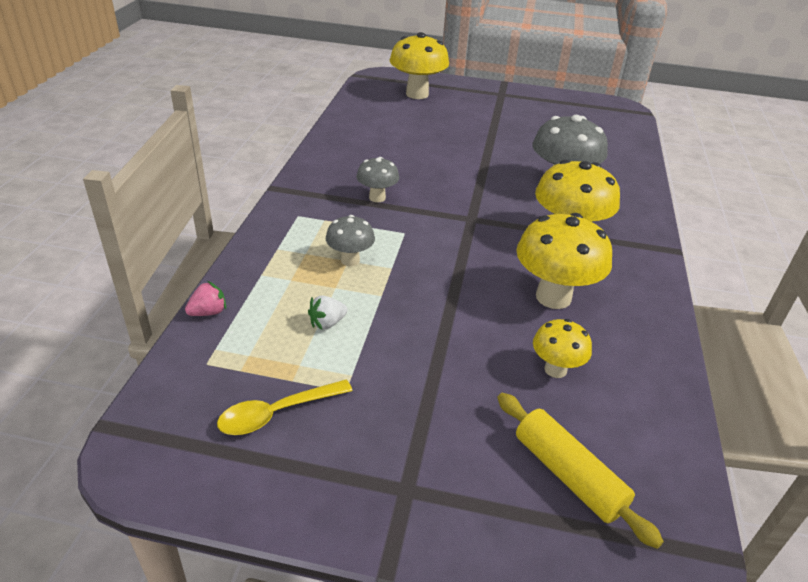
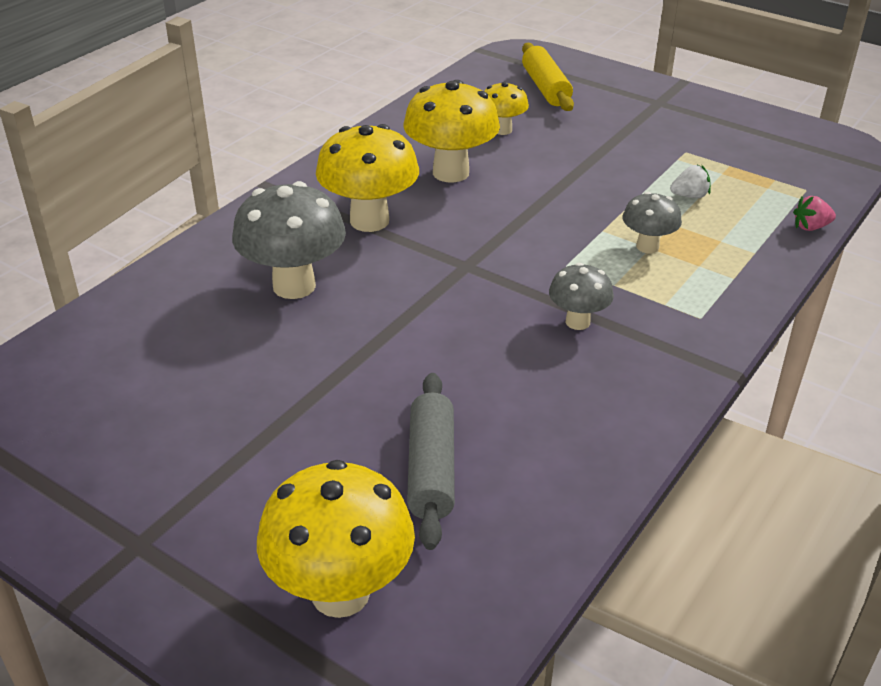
camera: 155 degrees left, 0 degrees up
yellow spoon [217,380,352,435] -> none
none -> grey rolling pin [407,373,455,550]

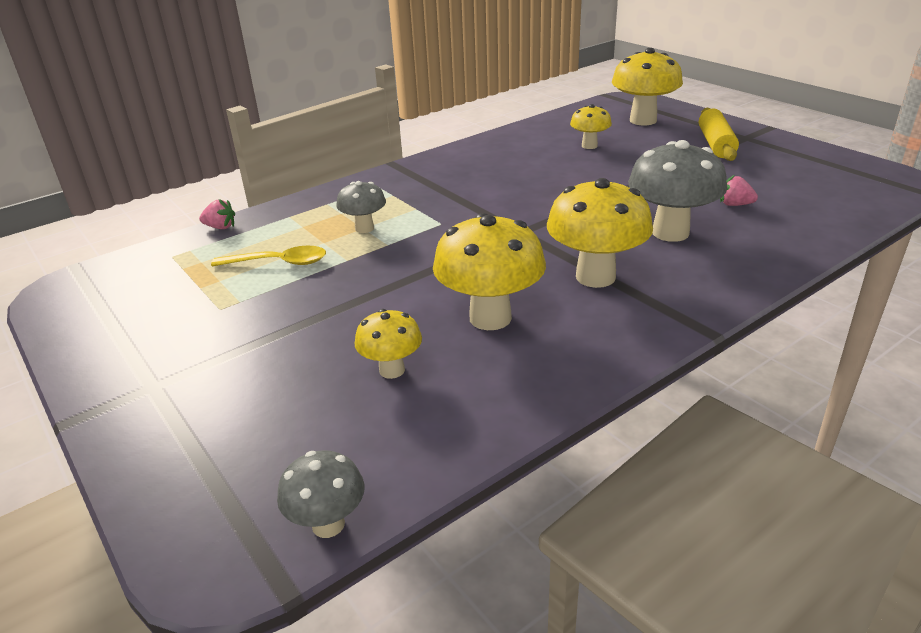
camera: 160 degrees left, 5 degrees down
grey rolling pin [407,373,455,550] -> yellow mushroom [570,104,612,149]
yellow rolling pin [522,43,574,111] -> yellow rolling pin moved to [699,108,739,161]
grey mushroom [549,263,614,330] -> grey mushroom moved to [277,450,364,538]
white strawberry [670,164,711,198] -> yellow spoon [211,246,326,266]
none -> pink strawberry [720,175,758,206]

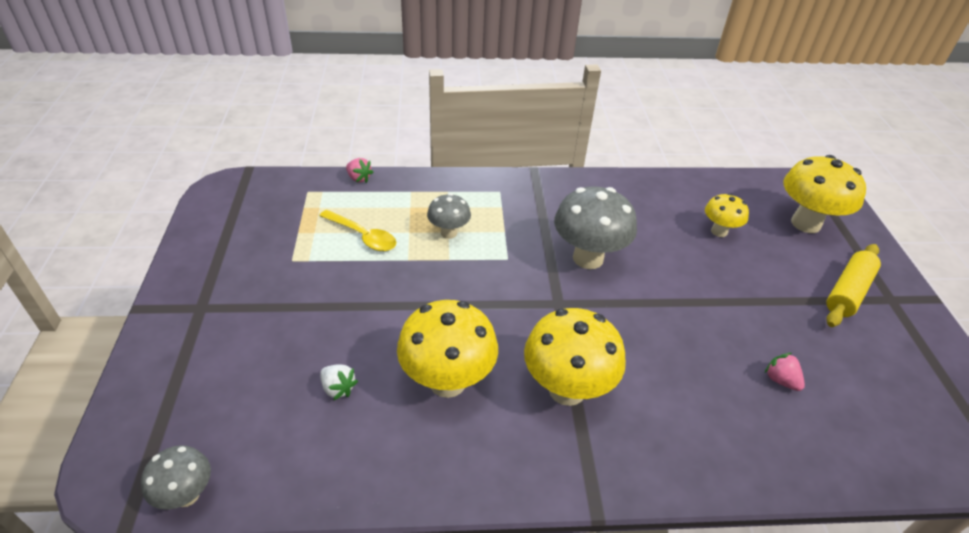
camera: 30 degrees right, 10 degrees up
yellow mushroom [355,309,422,379] -> white strawberry [320,364,358,401]
grey mushroom [628,140,727,242] -> grey mushroom moved to [554,186,637,269]

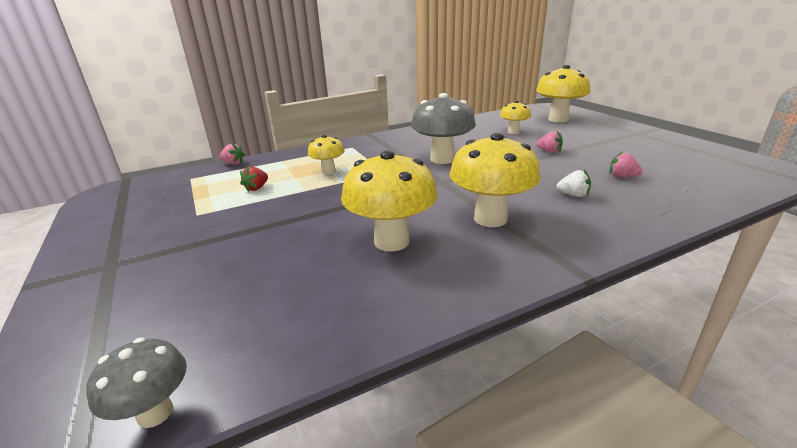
camera: 20 degrees left, 15 degrees down
yellow spoon [319,210,396,251] -> red strawberry [240,166,268,192]
white strawberry [320,364,358,401] -> white strawberry moved to [556,170,591,197]
grey mushroom [427,193,471,239] -> yellow mushroom [308,135,345,174]
yellow rolling pin [826,244,881,327] -> none
none -> pink strawberry [536,131,563,153]

